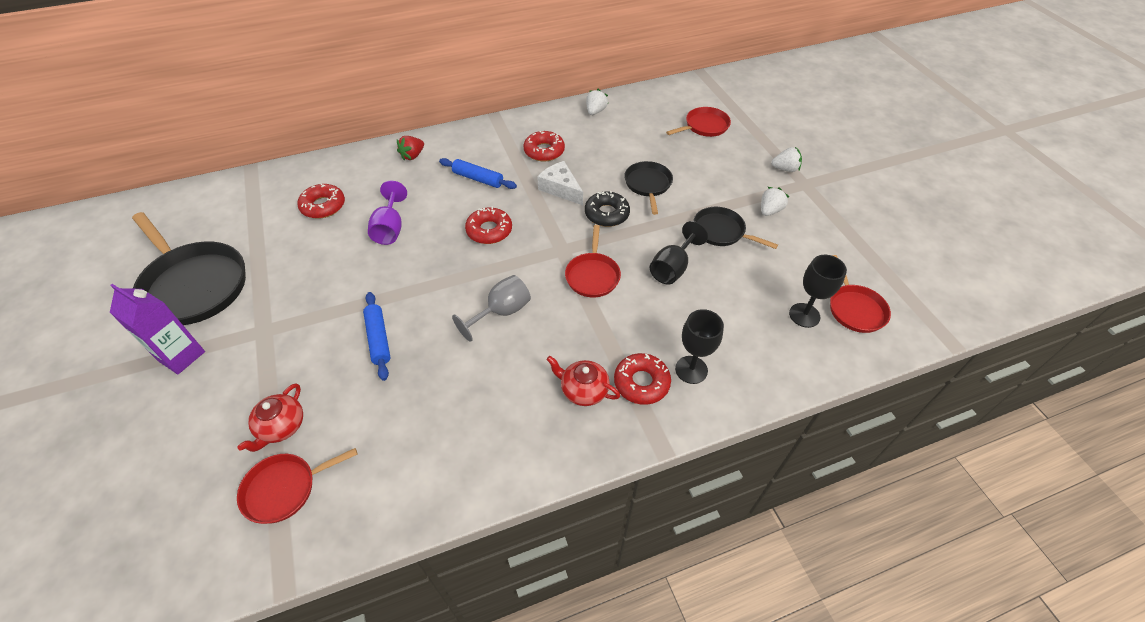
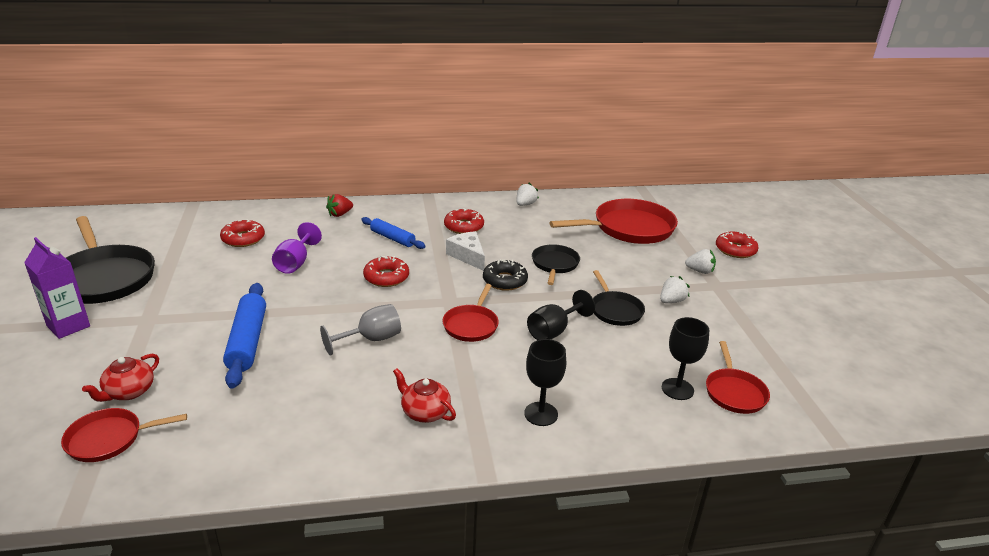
camera: 10 degrees right, 20 degrees down
blue rolling pin [363,292,391,381] -> blue rolling pin [223,283,266,389], size x1.55
red donut [614,353,671,405] -> red donut moved to [716,231,759,258]
red pan [666,107,731,137] -> red pan [549,199,678,244], size x1.82
black pan [693,207,778,249] -> black pan turned 150 degrees counterclockwise [593,270,645,326]

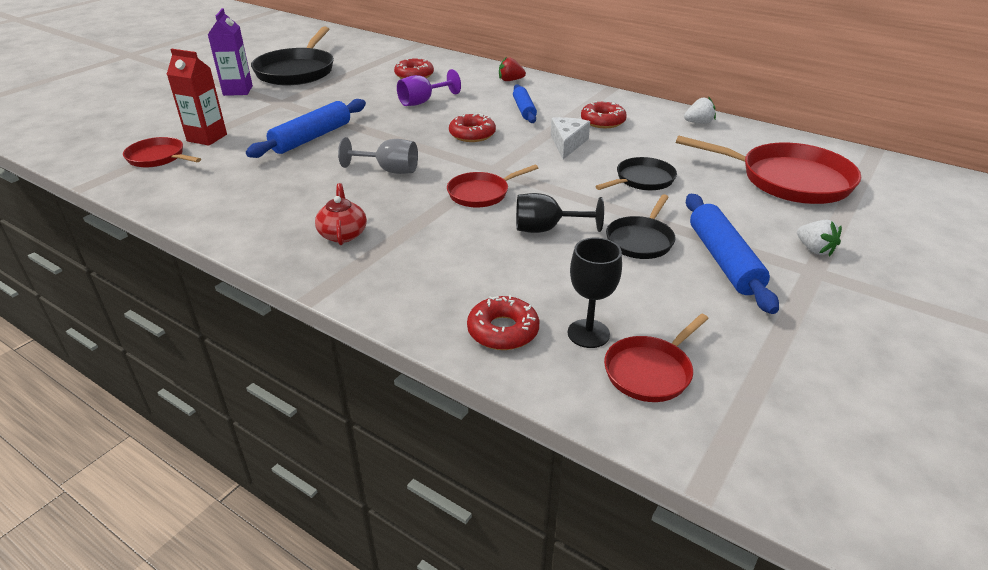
camera: 45 degrees right, 5 degrees up
red teapot [82,354,159,402] -> red carton [167,49,227,146]
black donut [483,259,528,291] -> none
black goblet [524,339,566,426] -> none
white strawberry [660,276,690,303] -> blue rolling pin [686,194,779,314]
red donut [716,231,759,258] -> red donut moved to [467,295,539,350]

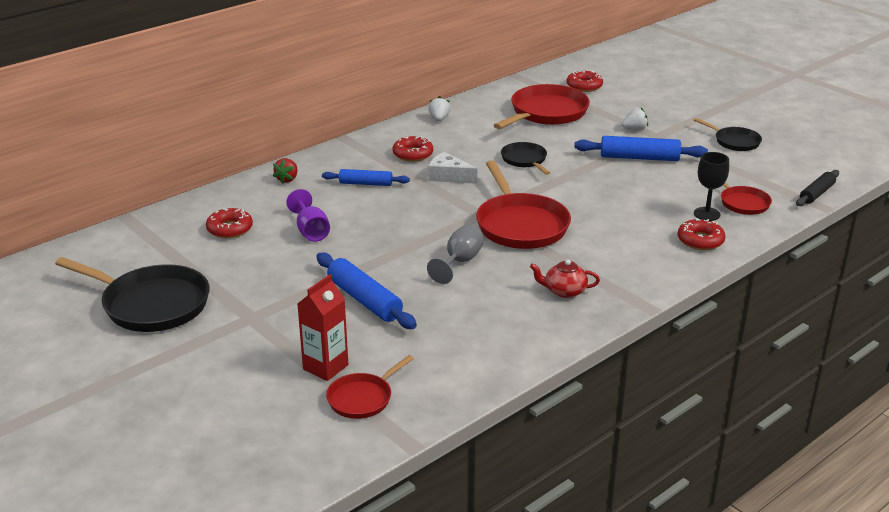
camera: 75 degrees left, 5 degrees down
purple carton [208,8,253,96] -> none
red pan [447,165,538,208] -> red pan [476,161,571,249], size x1.82
red donut [449,113,496,142] -> red donut moved to [567,70,603,92]
black goblet [516,193,604,233] -> none
black pan [606,194,676,259] -> black pan moved to [694,118,762,151]
none -> black rolling pin [796,170,839,206]

